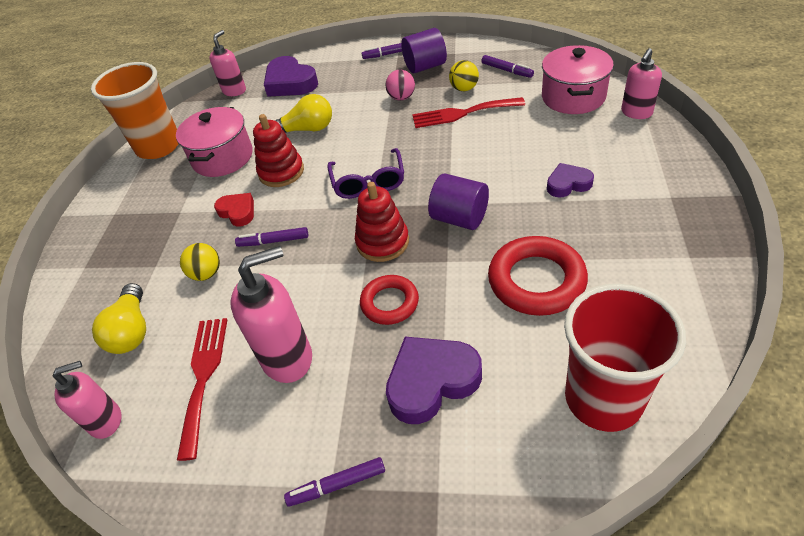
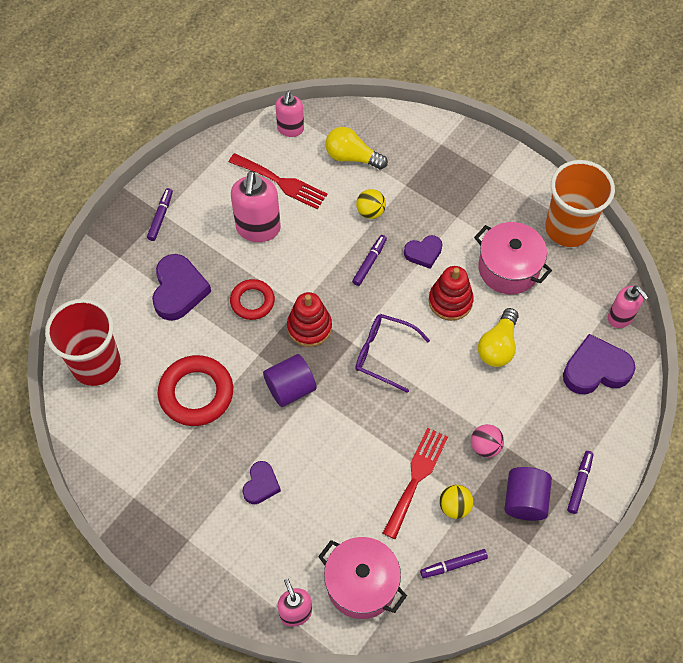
camera: 115 degrees right, 15 degrees up
red heart [214,193,254,227] -> purple heart [404,235,442,269]

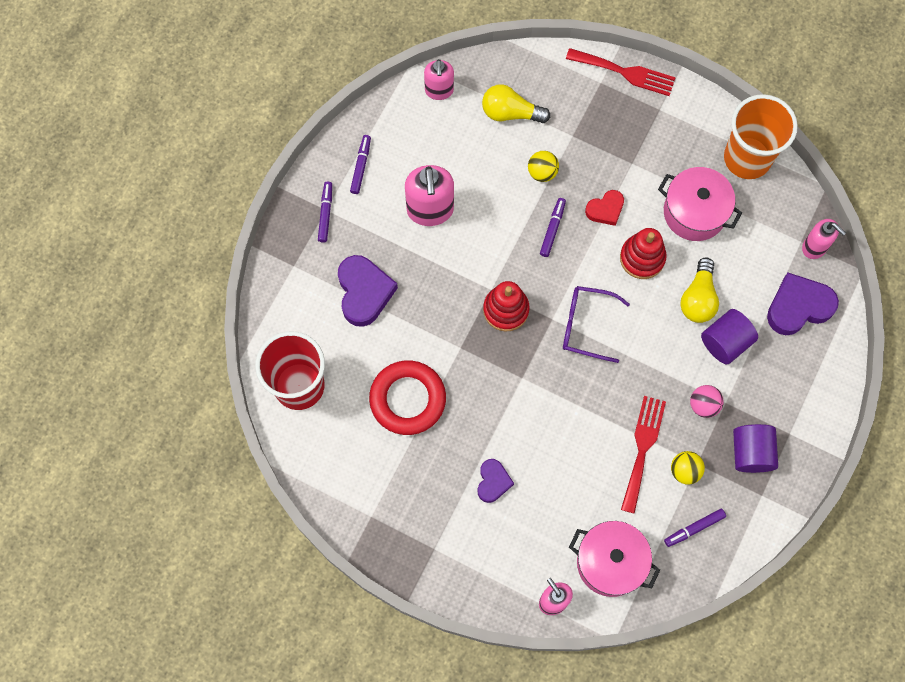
camera: 10 degrees left, 10 degrees up
red fork [229,153,327,209] -> red fork moved to [566,48,676,96]
red ring [230,279,275,320] -> none
purple cylinder [263,354,317,407] -> purple cylinder moved to [701,309,758,365]
purple heart [404,235,442,269] -> red heart [585,190,624,226]
purple marker [567,451,594,514] -> purple marker moved to [350,135,371,194]

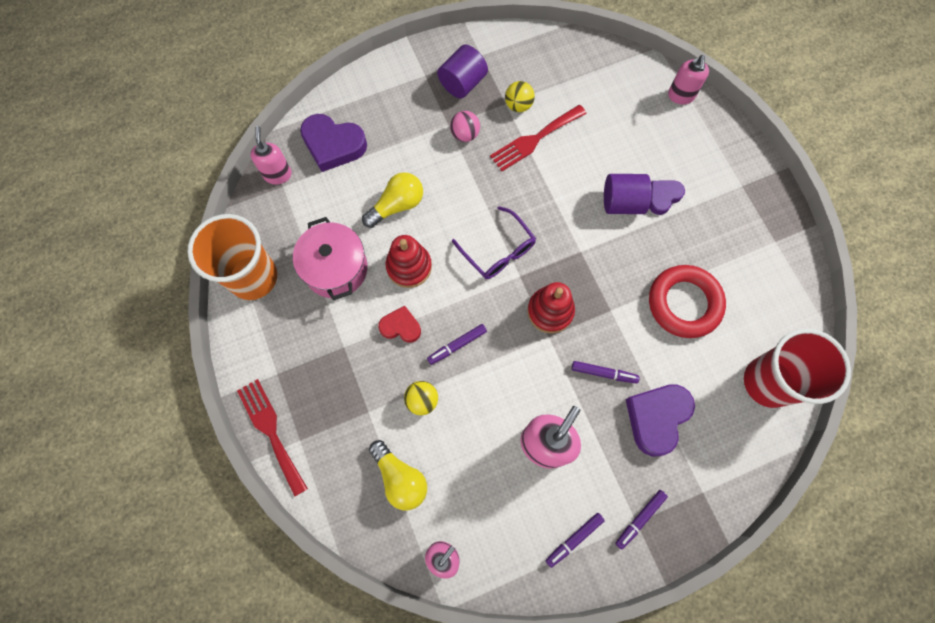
camera: 140 degrees left, 0 degrees up
pink pot [569,521,660,597] -> none
purple marker [664,509,726,547] -> purple marker moved to [572,361,640,384]
purple cylinder [701,309,758,365] -> purple cylinder moved to [604,174,652,214]

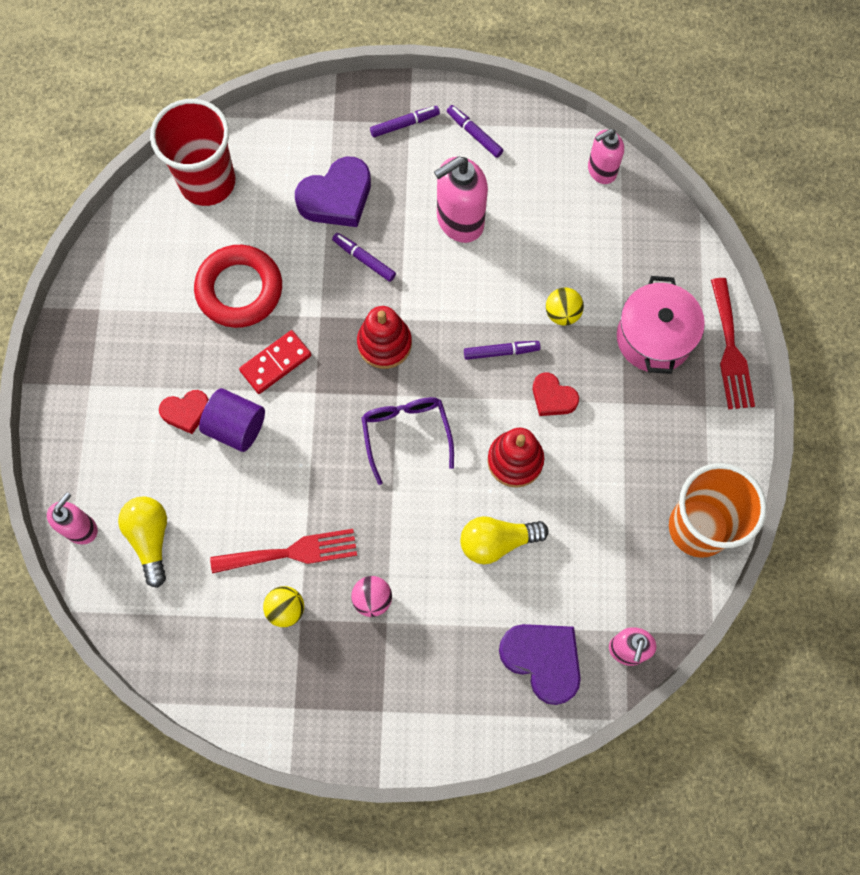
camera: 155 degrees left, 0 degrees up
pink pot [293,217,368,300] -> pink pot moved to [617,276,705,374]
yellow light bulb [369,440,427,510] -> yellow light bulb moved to [118,496,167,588]
purple cylinder [437,45,488,98] -> none
purple marker [546,513,605,568] -> purple marker turned 120 degrees counterclockwise [447,105,504,158]
purple heart [649,180,685,215] -> red heart [159,390,209,434]
none -> red domino [239,330,311,394]

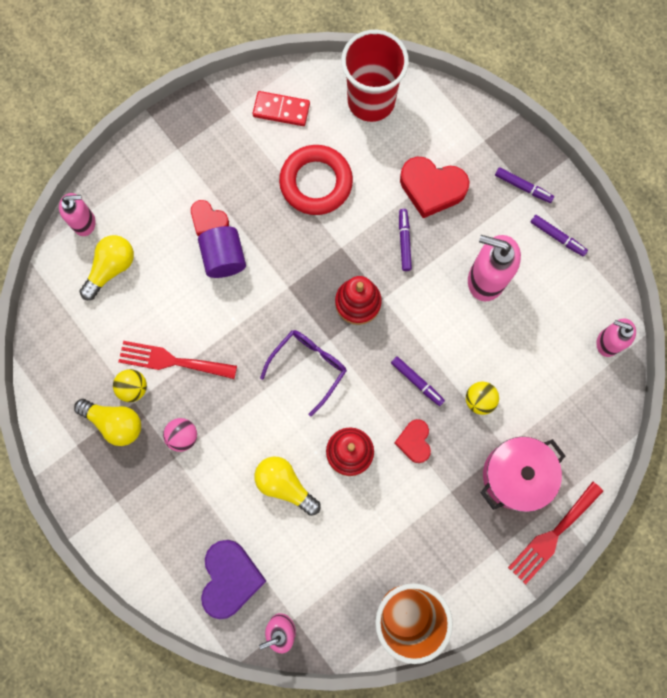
camera: 50 degrees right, 5 degrees up
red fork [210,529,357,574] -> red fork turned 150 degrees clockwise [118,341,237,379]
red domino [239,330,311,394] -> red domino moved to [252,91,310,126]
purple heart [295,157,371,227] -> red heart [400,157,470,218]
purple marker [447,105,504,158] -> purple marker turned 120 degrees clockwise [531,215,588,257]
none -> yellow light bulb [74,399,141,446]

